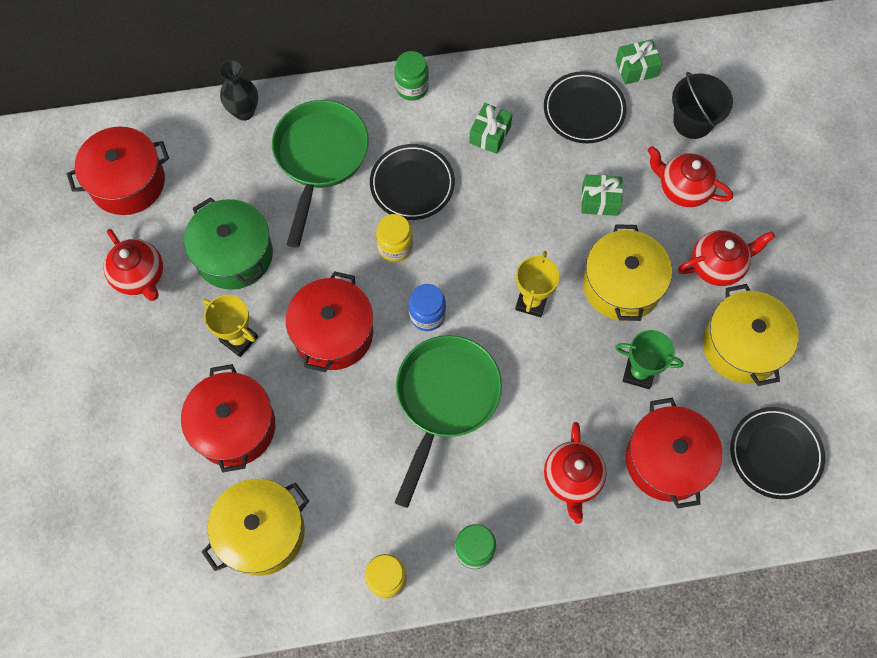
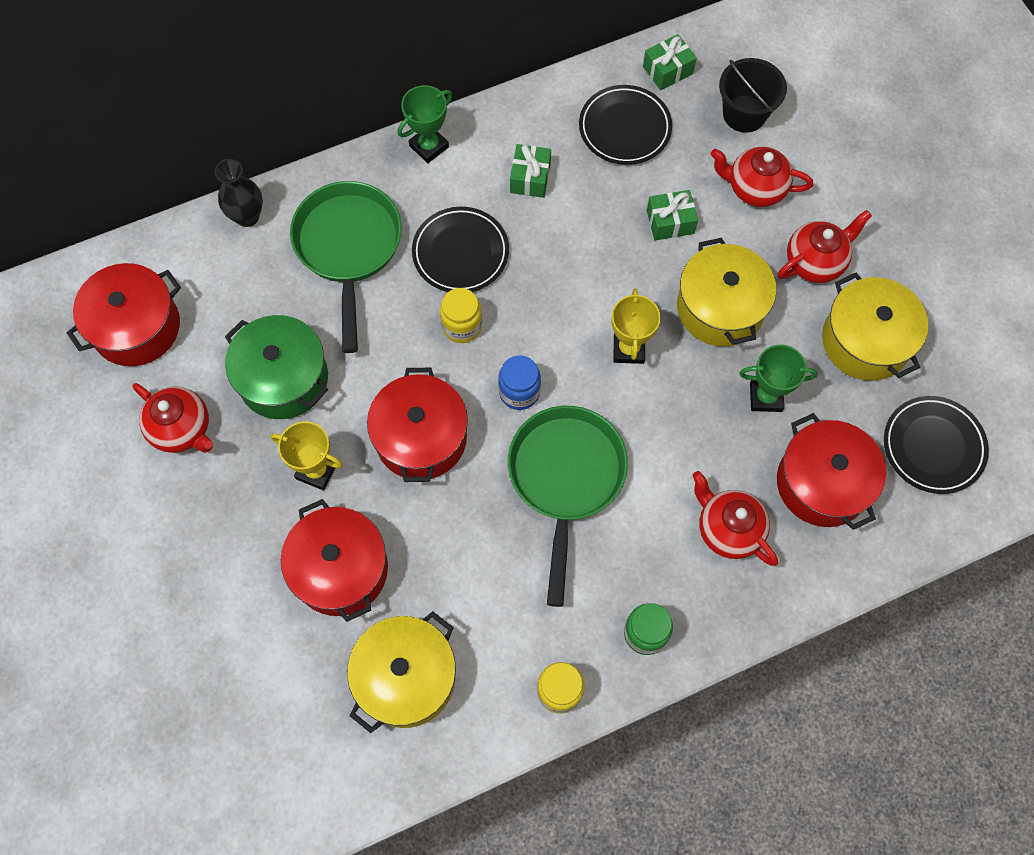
camera: 15 degrees left, 0 degrees up
green jar [394,51,429,101] -> green trophy [398,85,452,163]
red teapot [544,422,607,524] -> red teapot turned 150 degrees clockwise [692,471,778,566]

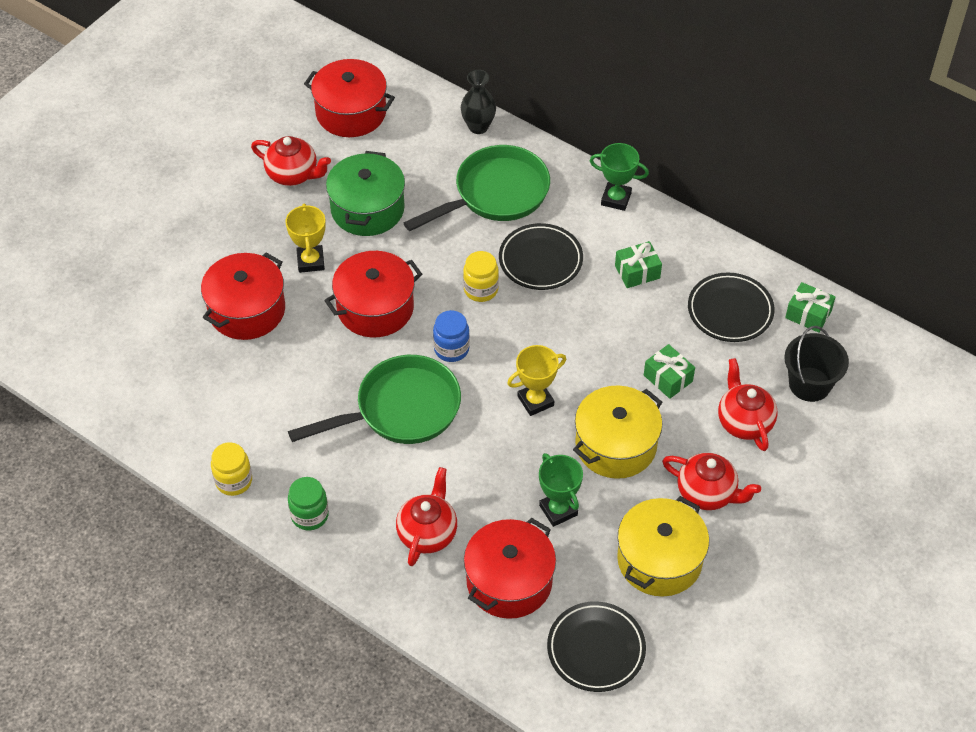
camera: 60 degrees right, 15 degrees down
red teapot [132,383,213,453] -> red teapot turned 75 degrees counterclockwise [251,136,331,186]
yellow pot [347,611,456,733] -> none

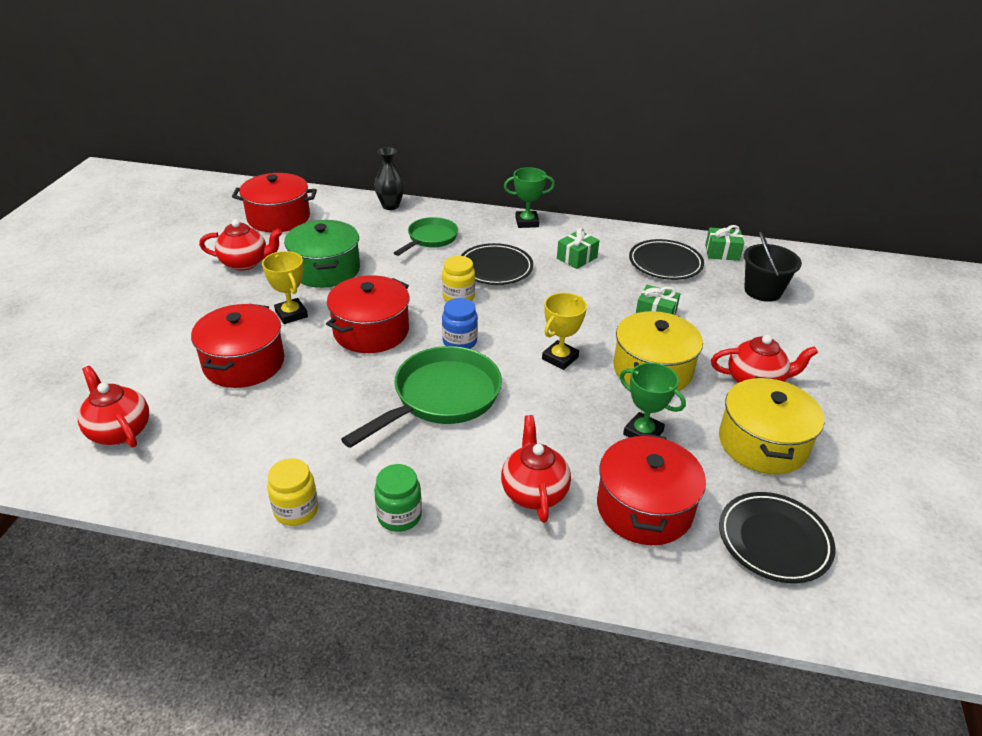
camera: 25 degrees left, 15 degrees down
green pan [404,145,550,231] -> green pan [394,217,458,256], size x0.61
red teapot [718,358,778,451] -> red teapot moved to [78,366,149,447]

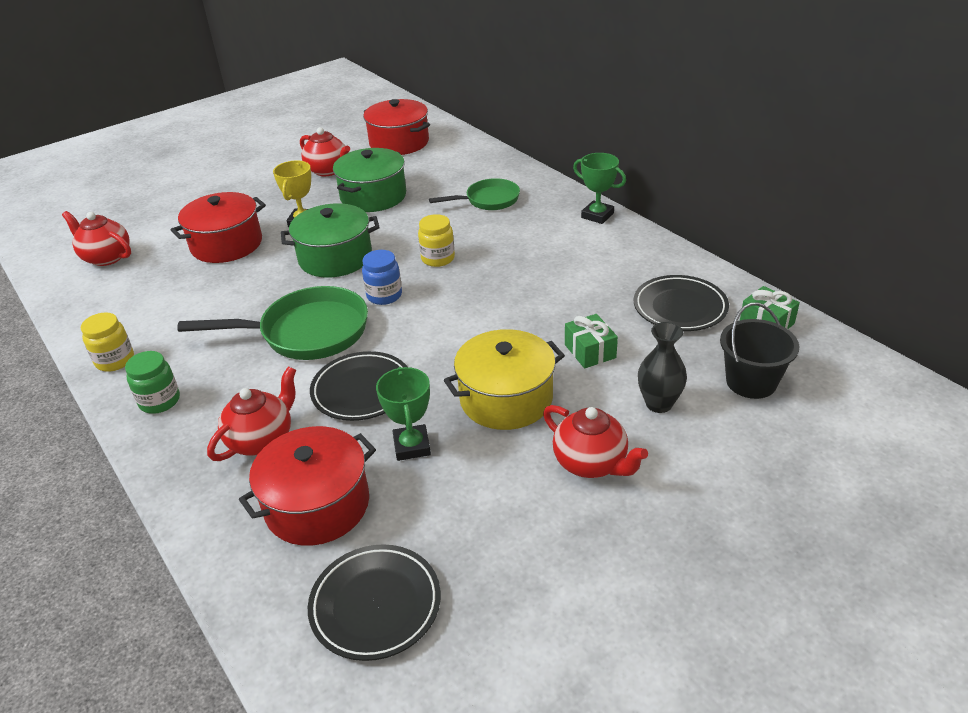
camera: 45 degrees right, 0 degrees up
red teapot [78,366,149,447] -> red teapot turned 60 degrees counterclockwise [62,211,131,266]
red pot [326,275,409,353] -> green pot [281,203,380,278]
black vase [374,147,405,210] -> black vase moved to [638,322,687,413]
black plate [461,243,533,285] -> black plate moved to [310,351,407,421]
yellow trophy [542,293,587,370] -> none
green gift [557,228,599,269] -> none
yellow pot [719,376,825,475] -> none

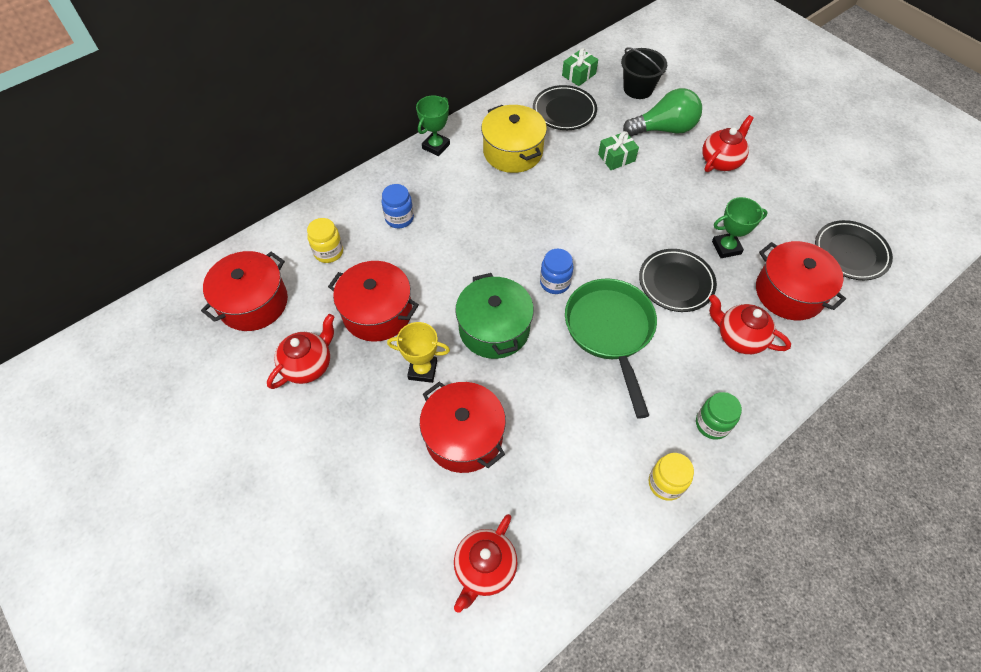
camera: 95 degrees left, 20 degrees up
green pot [333,148,406,212] -> red pot [328,261,419,342]
yellow jar [418,214,455,267] -> yellow jar moved to [307,218,343,263]
green pan [429,178,520,210] -> blue jar [381,184,414,228]
yellow pot [444,329,565,430] -> yellow pot moved to [481,105,547,173]
black vase [638,322,687,413] -> green light bulb [623,88,702,137]

